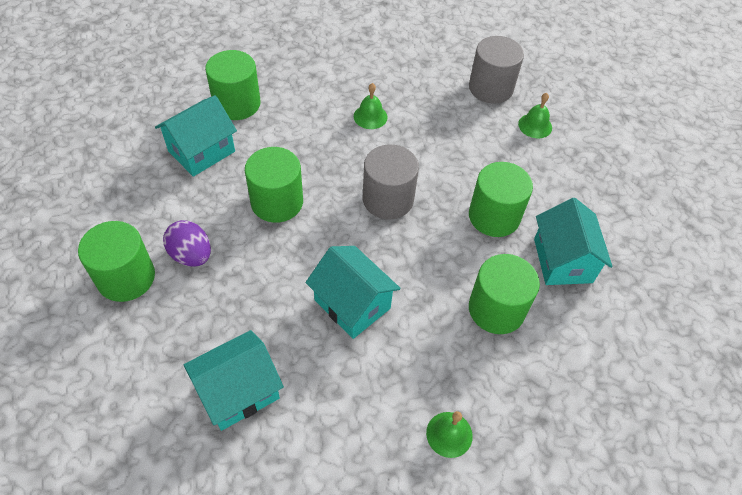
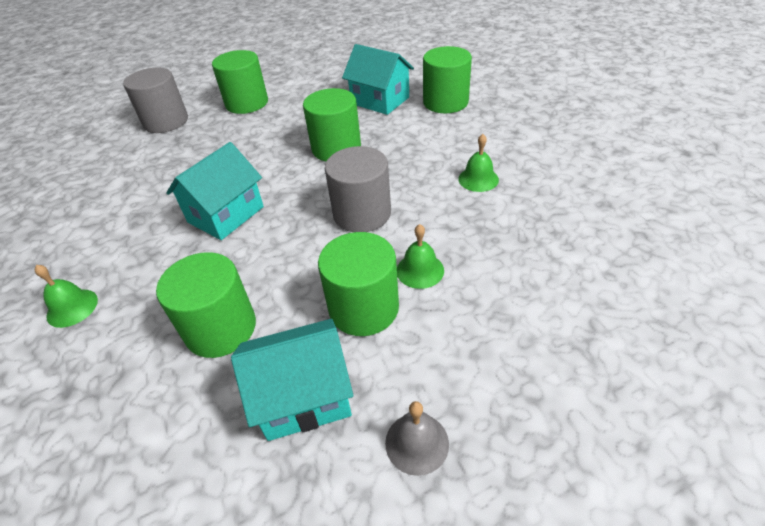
camera: 85 degrees right, 10 degrees down
purple egg [163,220,211,267] -> none
turquoise house [184,330,284,431] -> none
grey cylinder [469,36,524,104] -> grey cylinder moved to [123,67,188,133]
green bell [518,93,552,138] -> green bell moved to [397,224,444,289]
none -> grey bell [385,401,449,476]

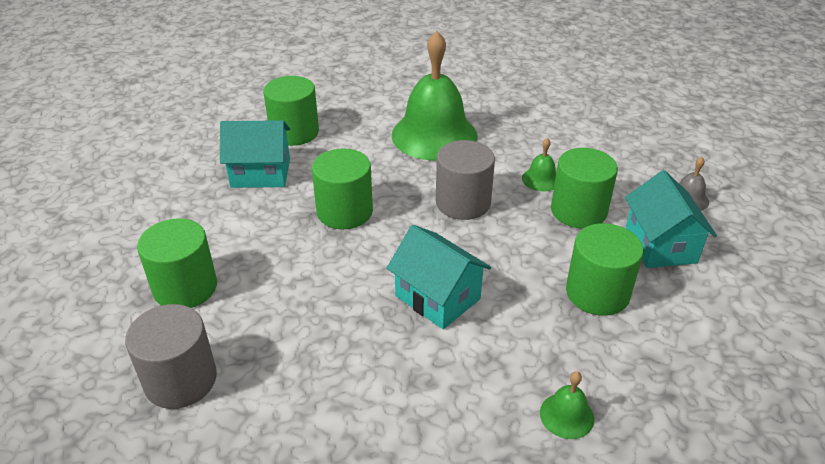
camera: 85 degrees left, 5 degrees down
turquoise house [342,44,414,115] -> turquoise house turned 45 degrees clockwise [220,120,290,188]
green bell [458,134,499,192] -> green bell [392,31,478,161], size x2.42

